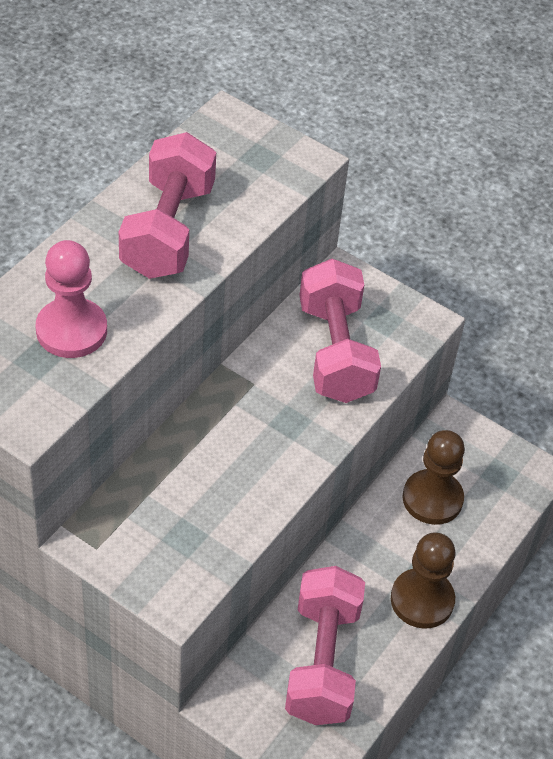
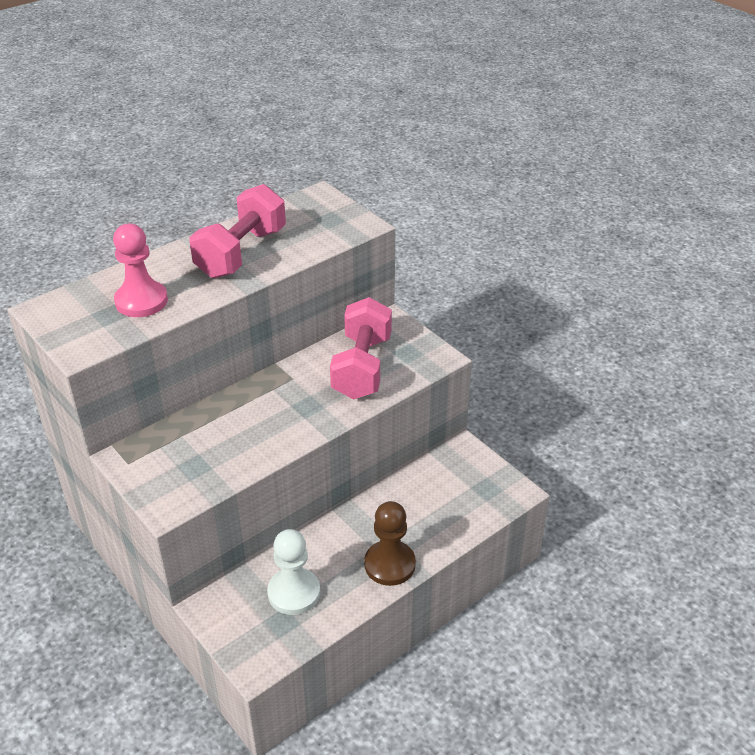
camera: 20 degrees right, 10 degrees down
pink dumbbell [285,566,365,725] -> white pawn [267,529,320,615]
brown pawn [402,430,465,525] -> none

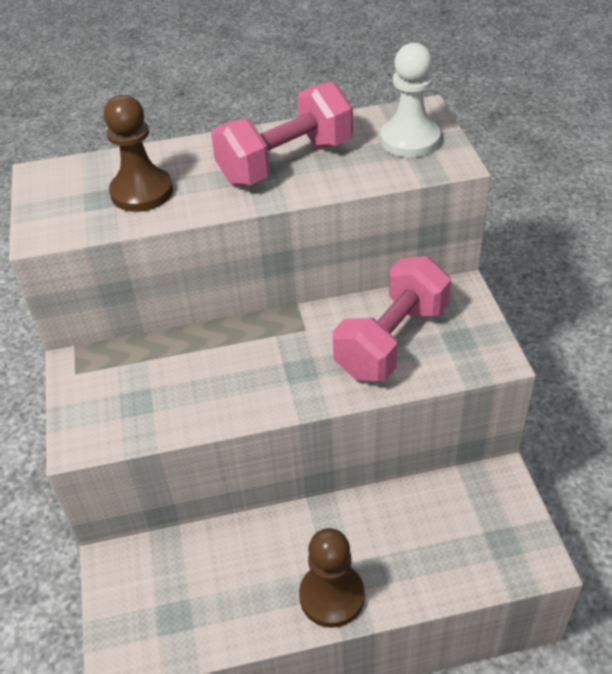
camera: 30 degrees right, 5 degrees up
pink pawn [113,224,168,317] -> brown pawn [104,95,173,212]
white pawn [267,529,320,615] -> white pawn moved to [380,43,440,157]

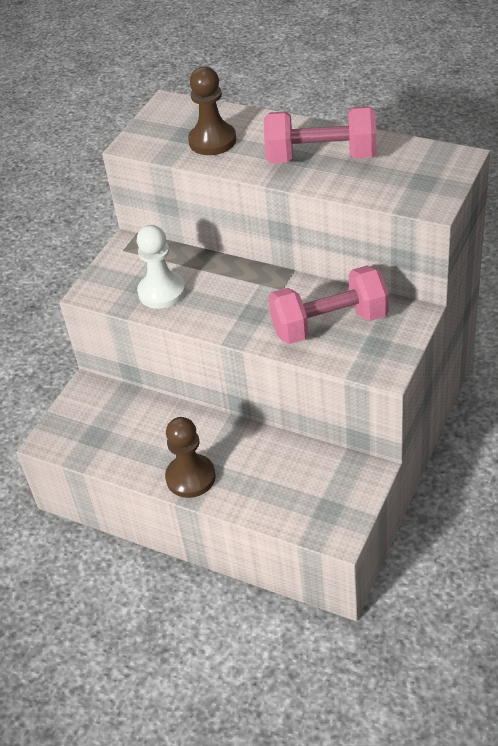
camera: 40 degrees right, 0 degrees up
white pawn [380,43,440,157] -> white pawn moved to [137,225,186,309]

